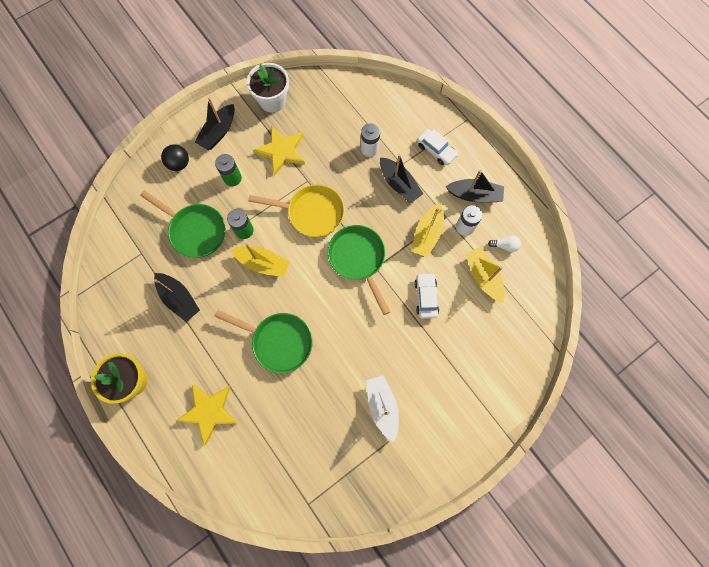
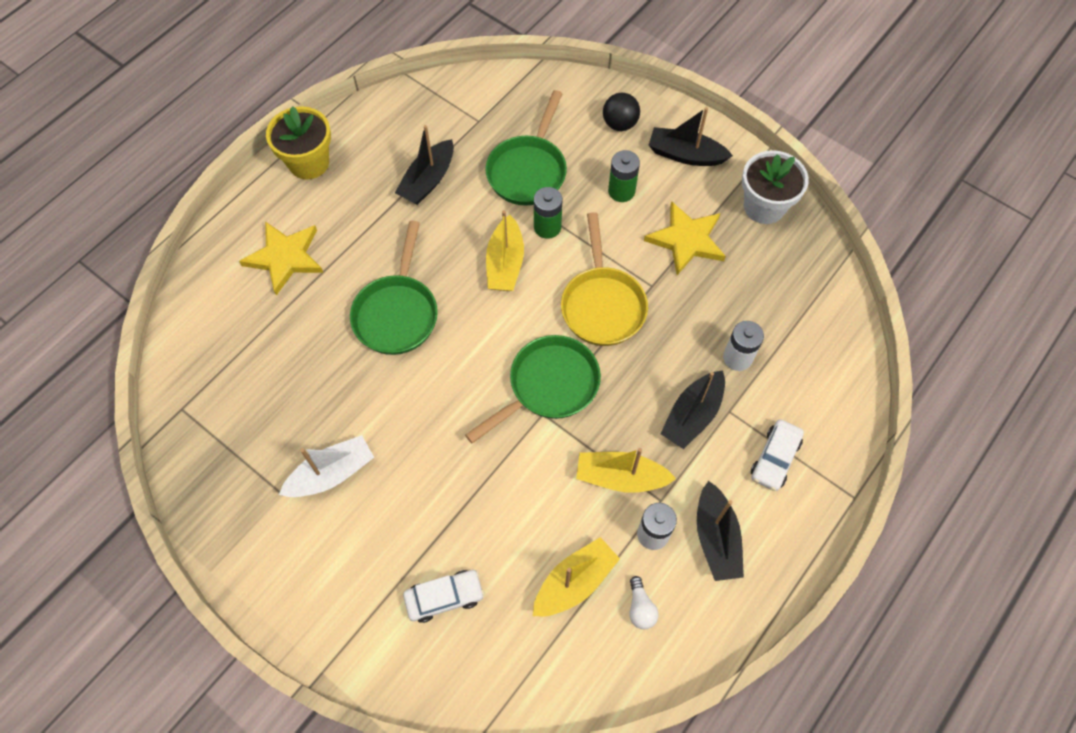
camera: 75 degrees right, 10 degrees down
white car [414,273,439,319] -> white car moved to [403,570,485,623]

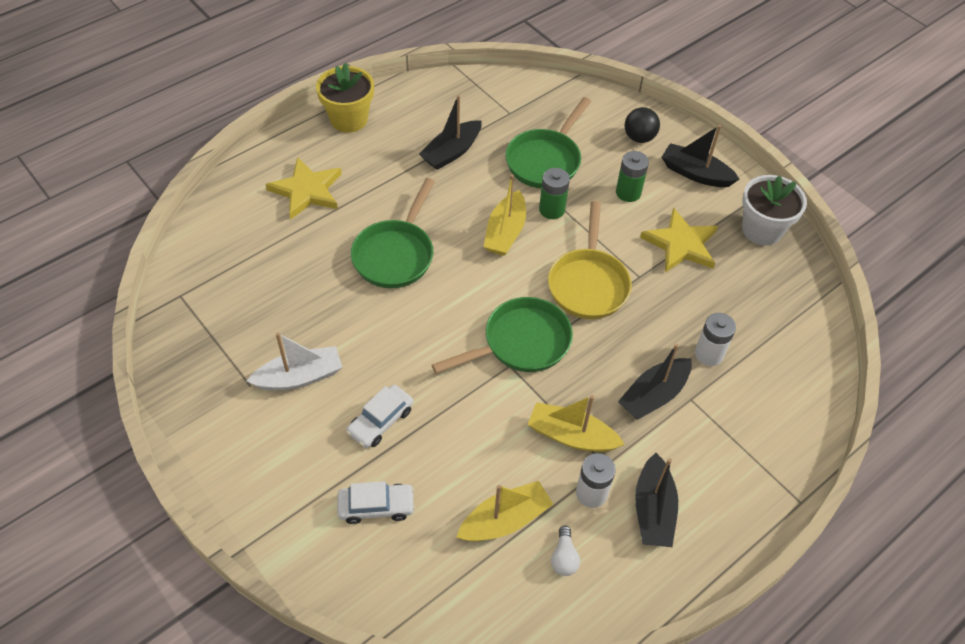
camera: 10 degrees right, 10 degrees down
white car [751,419,804,491] -> white car moved to [346,385,413,448]

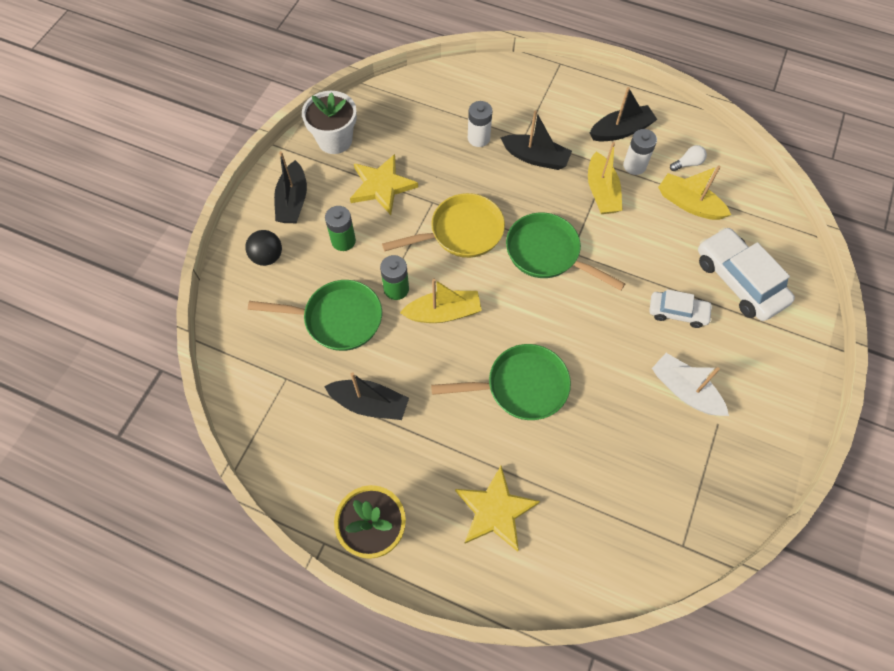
camera: 115 degrees left, 10 degrees up
white car [338,481,415,524] -> white car [698,227,795,321], size x1.71

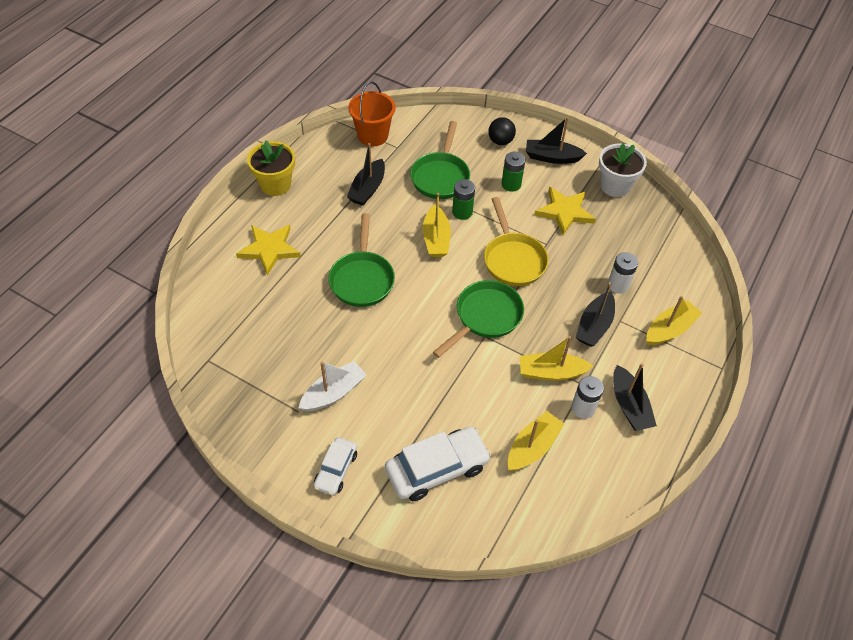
camera: 95 degrees right, 10 degrees down
white car [649,289,713,328] -> white car moved to [313,437,357,496]
white light bulb [670,145,707,171] -> none
none -> orange bucket [348,81,396,146]
none -> yellow boat [647,296,702,345]

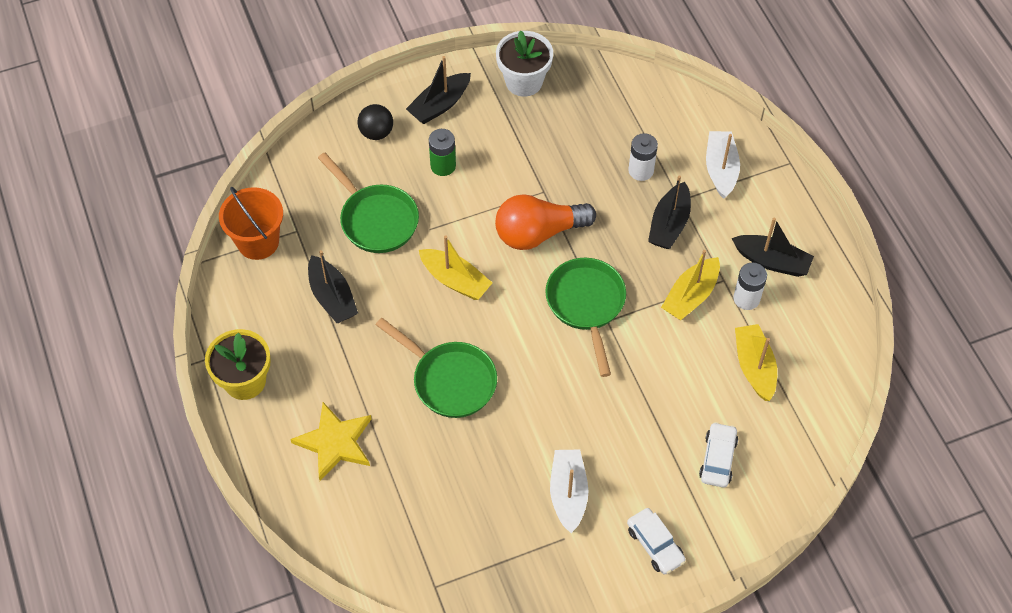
camera: 50 degrees left, 5 degrees up
white car [385,427,491,501] -> white car [699,422,738,488], size x0.58
green battery [452,179,475,220] -> none
yellow pan [484,197,549,286] -> orange light bulb [495,194,596,250]
yellow star [534,187,596,235] -> none
black boat [575,282,615,347] -> black boat turned 45 degrees clockwise [648,175,691,249]
yellow boat [647,296,702,345] -> white boat [706,131,740,199]

